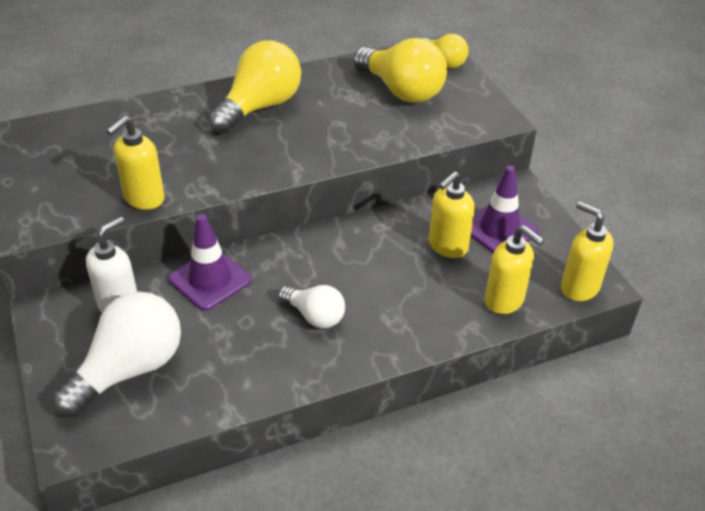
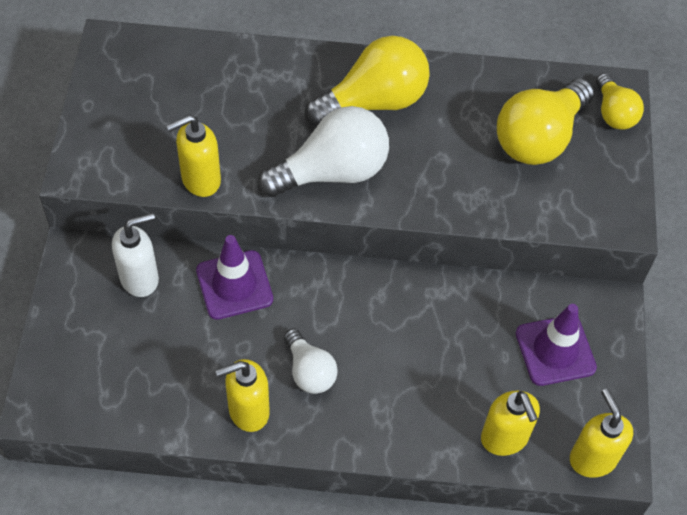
camera: 25 degrees right, 15 degrees up
white light bulb [52,292,181,417] -> white light bulb moved to [258,106,389,197]
yellow light bulb [353,38,447,103] -> yellow light bulb turned 60 degrees clockwise [497,79,594,165]
yellow soap dispenser [429,171,475,258] -> yellow soap dispenser moved to [215,359,270,432]

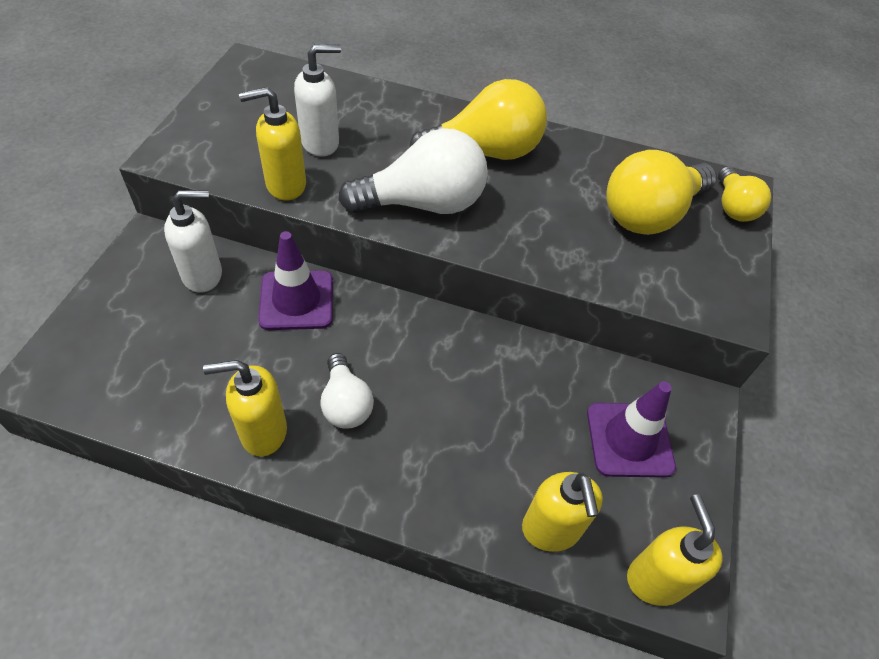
camera: 10 degrees right, 5 degrees down
none -> white soap dispenser [294,44,341,157]

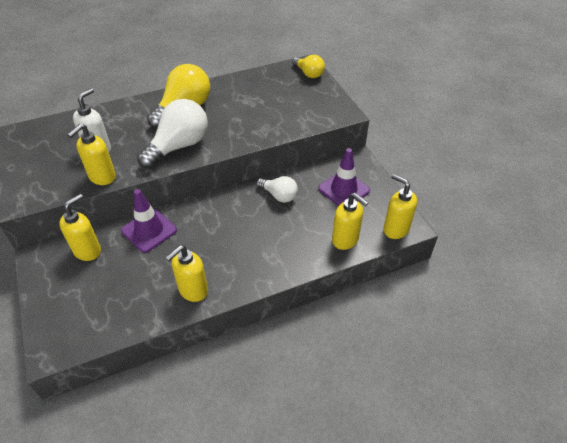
camera: 35 degrees left, 5 degrees down
white soap dispenser [164,190,222,293] -> yellow soap dispenser [59,194,101,261]
white light bulb [321,353,374,429] -> white light bulb moved to [256,176,298,203]
yellow light bulb [606,150,717,235] -> none

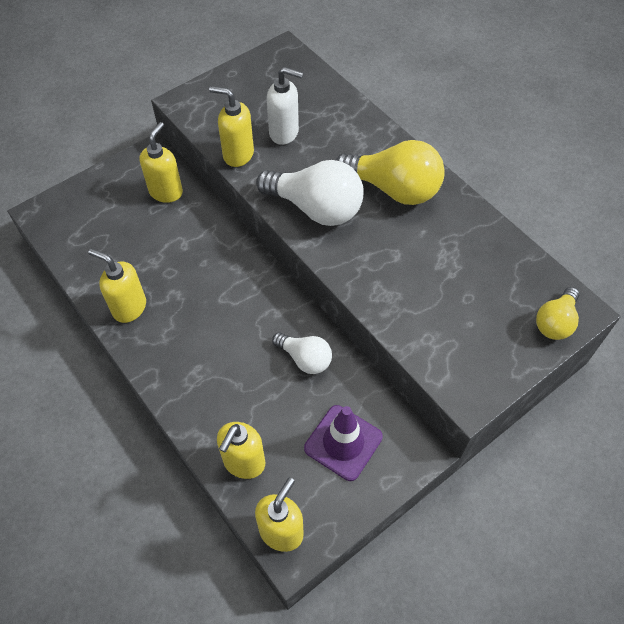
camera: 75 degrees right, 10 degrees up
yellow soap dispenser [59,194,101,261] -> yellow soap dispenser turned 90 degrees counterclockwise [139,122,183,203]
purple traffic cone [121,189,177,253] -> none
white light bulb [256,176,298,203] -> white light bulb turned 75 degrees counterclockwise [272,332,332,374]

